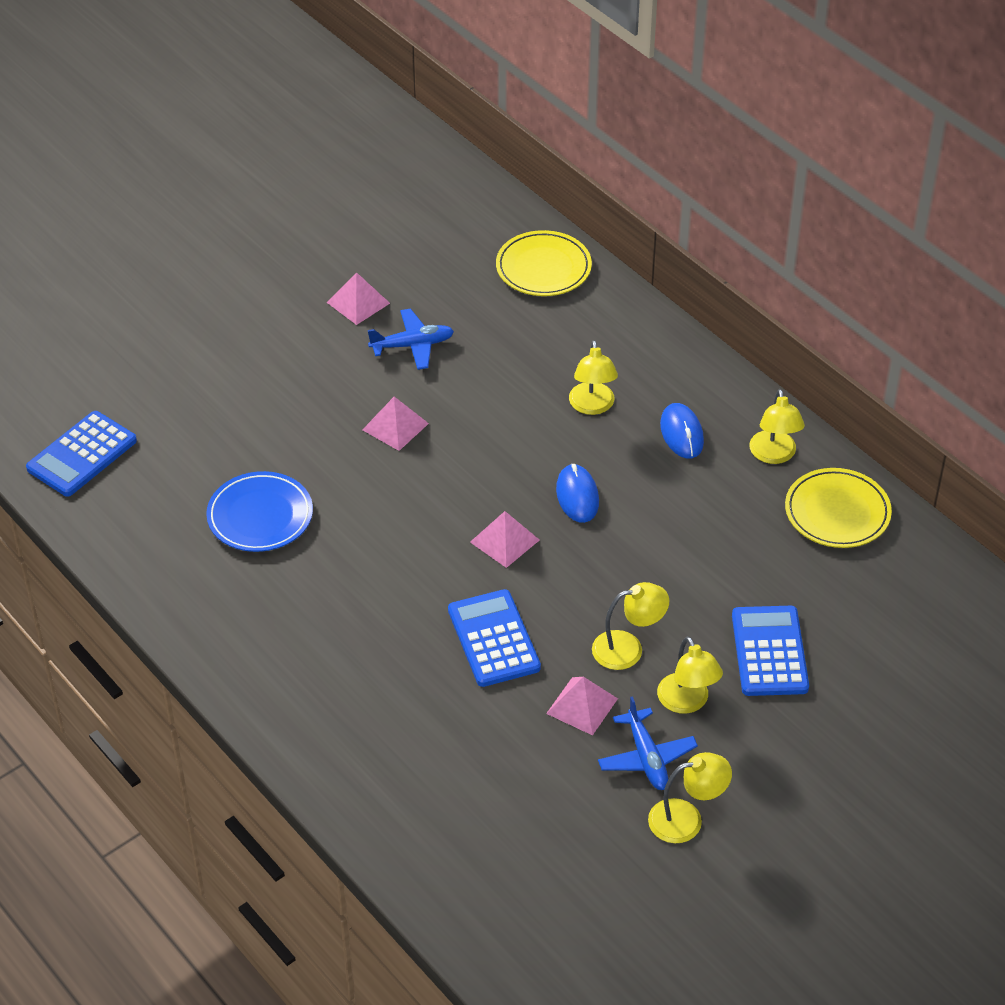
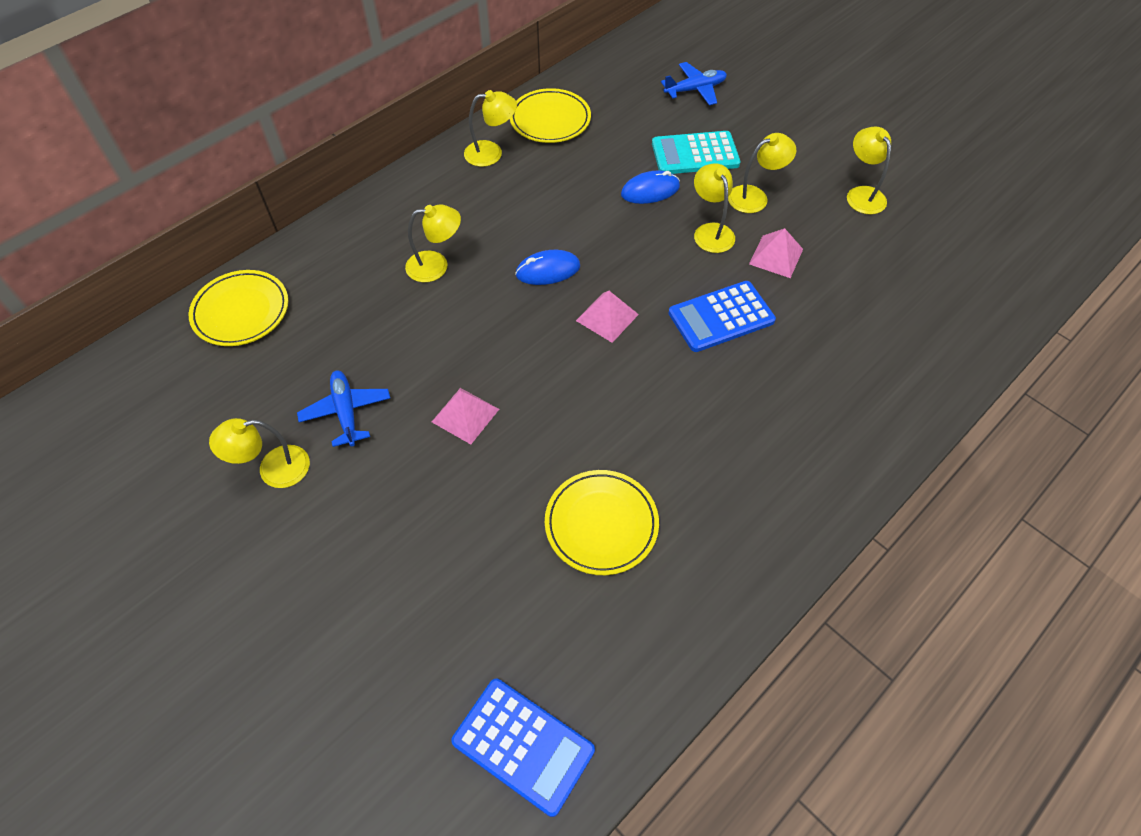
camera: 95 degrees left, 10 degrees up
blue plate [206,471,313,552] -> yellow plate [545,470,659,575]
pink pyramid [327,272,390,325] -> yellow lamp [209,418,310,488]
blue plane [598,696,698,790] -> blue plane moved to [661,62,727,105]
blue mouse [660,403,704,458] -> blue mouse moved to [621,170,680,204]
blue calculator [732,606,809,696] -> turquoise calculator [652,131,740,174]

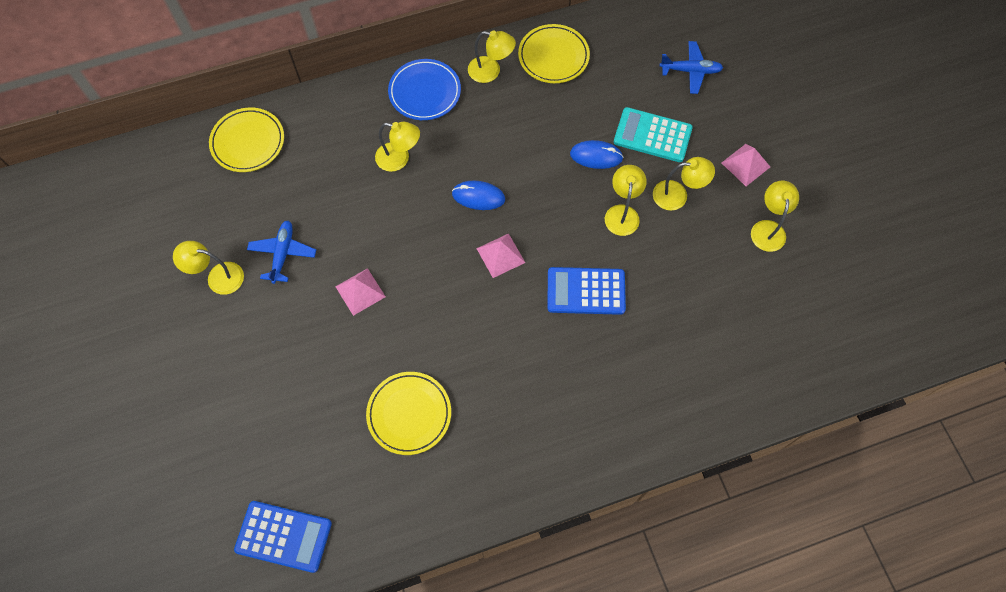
camera: 25 degrees right, 10 degrees up
blue calculator [451,679,595,817] -> blue calculator turned 45 degrees counterclockwise [234,501,332,573]
pink pyramid [749,228,803,278] -> pink pyramid moved to [722,144,770,186]
none -> blue plate [388,59,461,120]

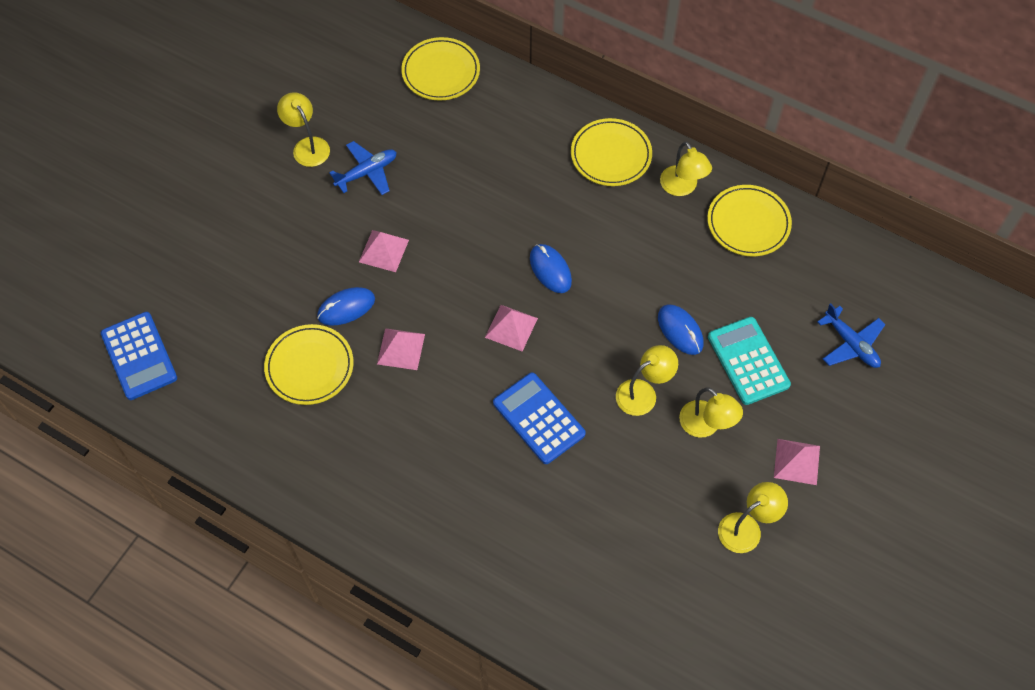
camera: 50 degrees right, 5 degrees down
yellow lamp [375,122,420,172] -> none
blue plate [388,59,461,120] -> yellow plate [571,118,652,186]
none -> blue mouse [317,287,375,326]
none -> pink pyramid [377,328,425,370]

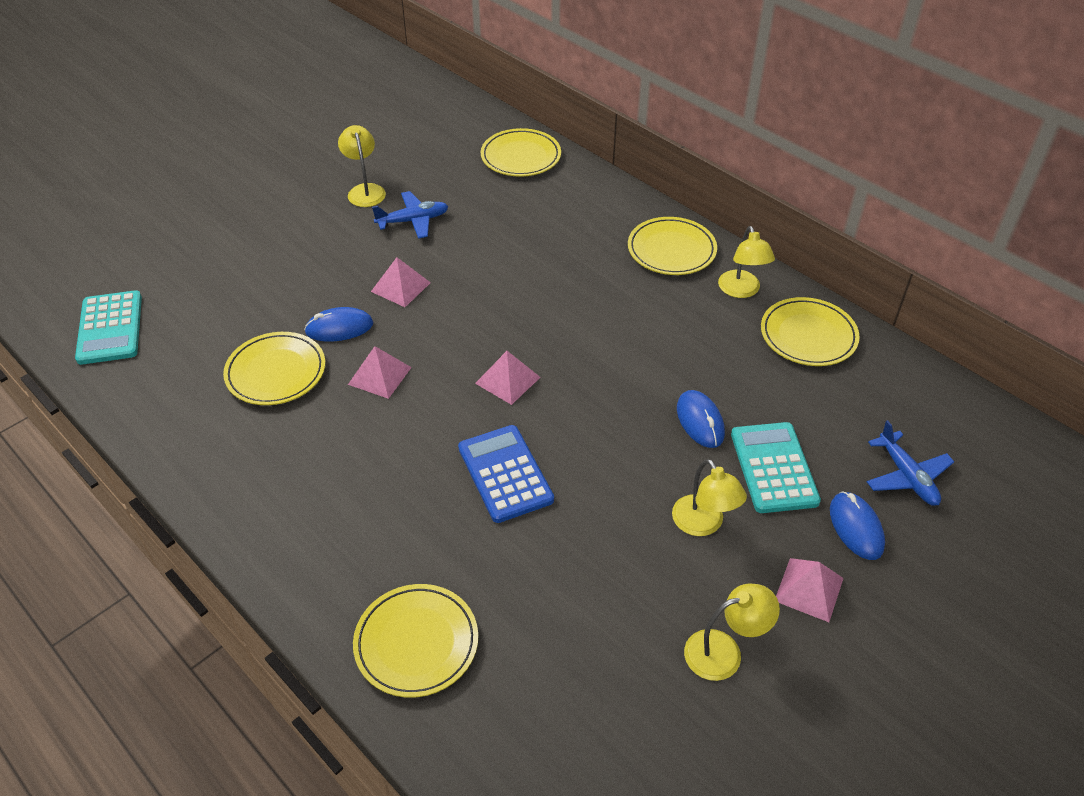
camera: 15 degrees right, 15 degrees down
blue calculator [101,312,177,400] -> turquoise calculator [75,290,142,365]
blue mouse [530,244,572,293] -> blue mouse moved to [830,491,885,560]
yellow lamp [616,345,678,416] -> none
none -> yellow plate [353,584,478,698]

